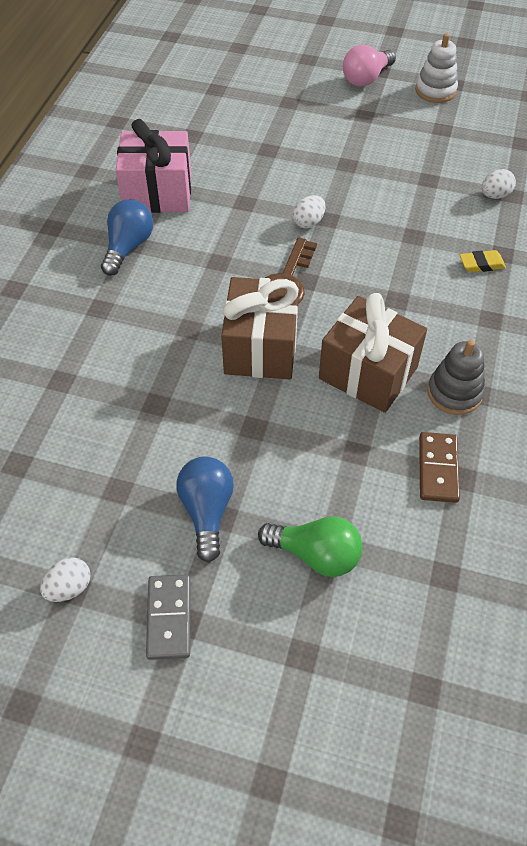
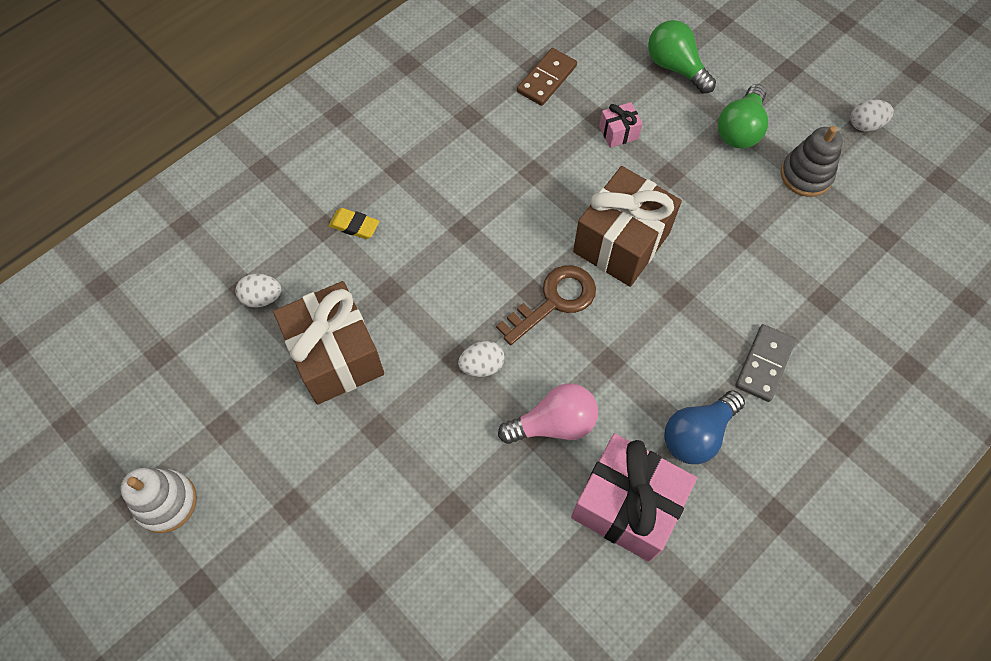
camera: 150 degrees left, 10 degrees up
grey domino [146,574,190,660] -> grey domino moved to [735,324,796,402]
blue light bulb [176,456,234,562] -> green light bulb [718,84,768,148]
brown gift [319,293,427,413] -> brown gift moved to [273,281,384,405]
pink light bulb [343,44,396,87] -> pink light bulb moved to [498,383,598,444]
grey stacking toy [427,340,485,415] -> grey stacking toy moved to [781,126,843,197]
none -> pink gift [599,102,643,148]

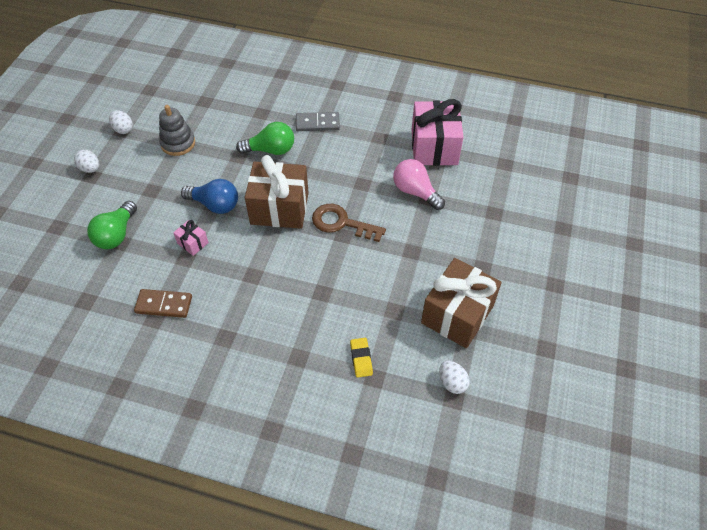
camera: 120 degrees left, 10 degrees down
white stacking toy [121,468,197,533] -> none
white egg [458,341,504,377] -> white egg moved to [74,150,99,173]
blue light bulb [664,390,745,464] -> blue light bulb moved to [181,179,238,214]
green light bulb [718,84,768,148] -> green light bulb moved to [236,122,294,155]

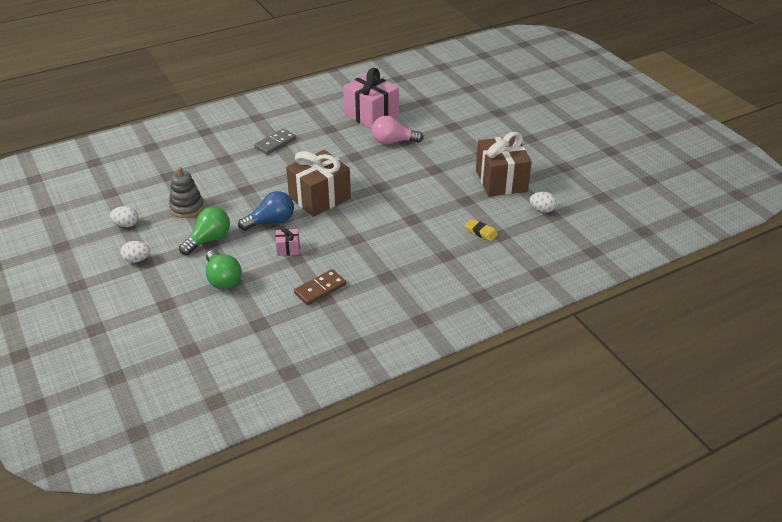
camera: 45 degrees left, 15 degrees down
green light bulb [236,122,294,155] -> green light bulb moved to [179,207,230,255]
brown key [312,204,386,242] -> none

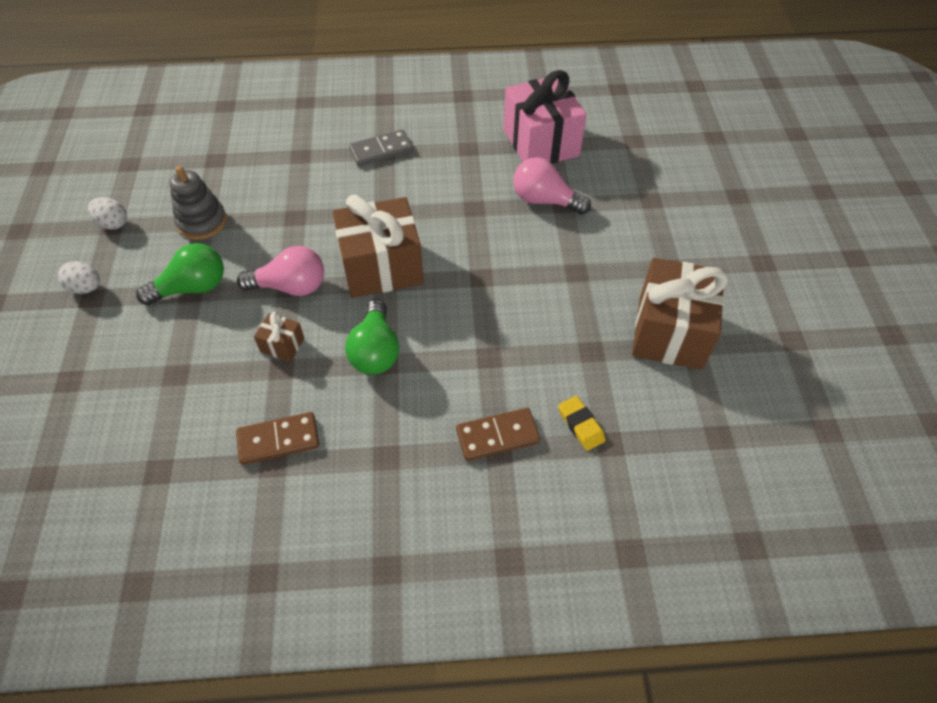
camera: 25 degrees right, 15 degrees up
green light bulb [206,250,242,289] -> green light bulb moved to [345,299,399,375]
blue light bulb [238,191,294,231] -> pink light bulb [237,246,324,296]
pink gift [276,226,300,256] -> brown gift [254,312,305,362]
white egg [529,192,557,212] -> none
none -> brown domino [456,408,540,461]

